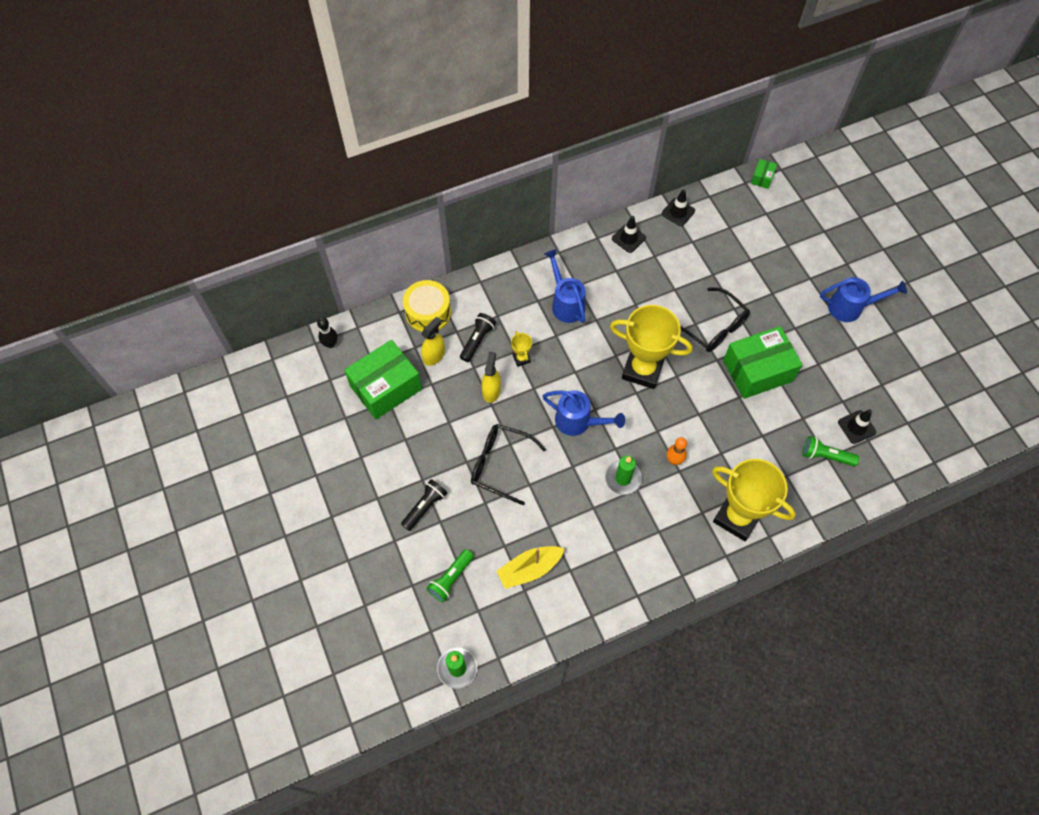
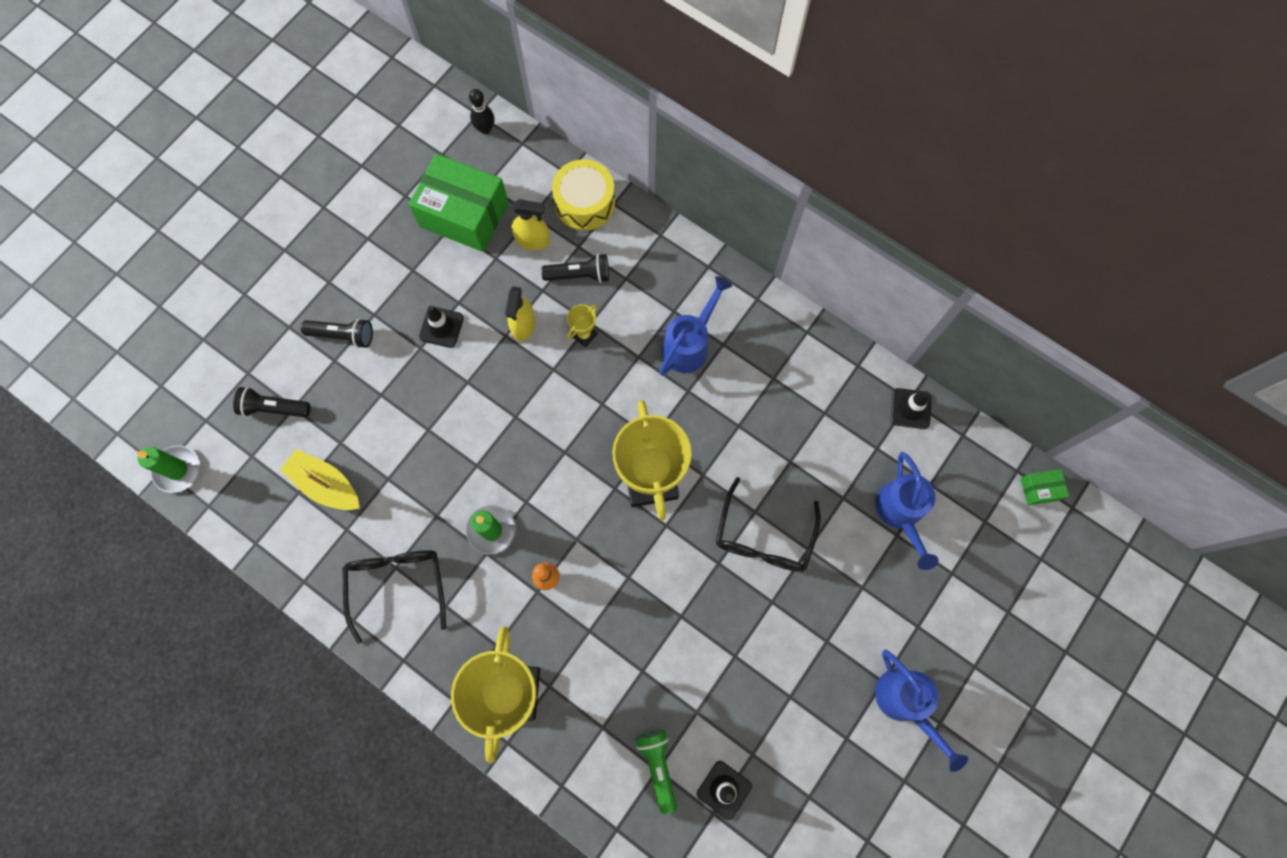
camera: 60 degrees right, 10 degrees up
green flashlight [427,549,474,602] -> black flashlight [233,387,310,417]
black glasses [471,424,546,505] -> black glasses moved to [343,550,446,644]
yellow spray bottle [482,352,501,403] -> yellow spray bottle turned 120 degrees clockwise [505,286,535,342]
blue watering can [543,390,625,436] -> blue watering can moved to [875,452,939,570]
black traffic cone [612,216,646,253] -> black traffic cone moved to [419,306,464,348]
green box [723,326,802,399] -> none

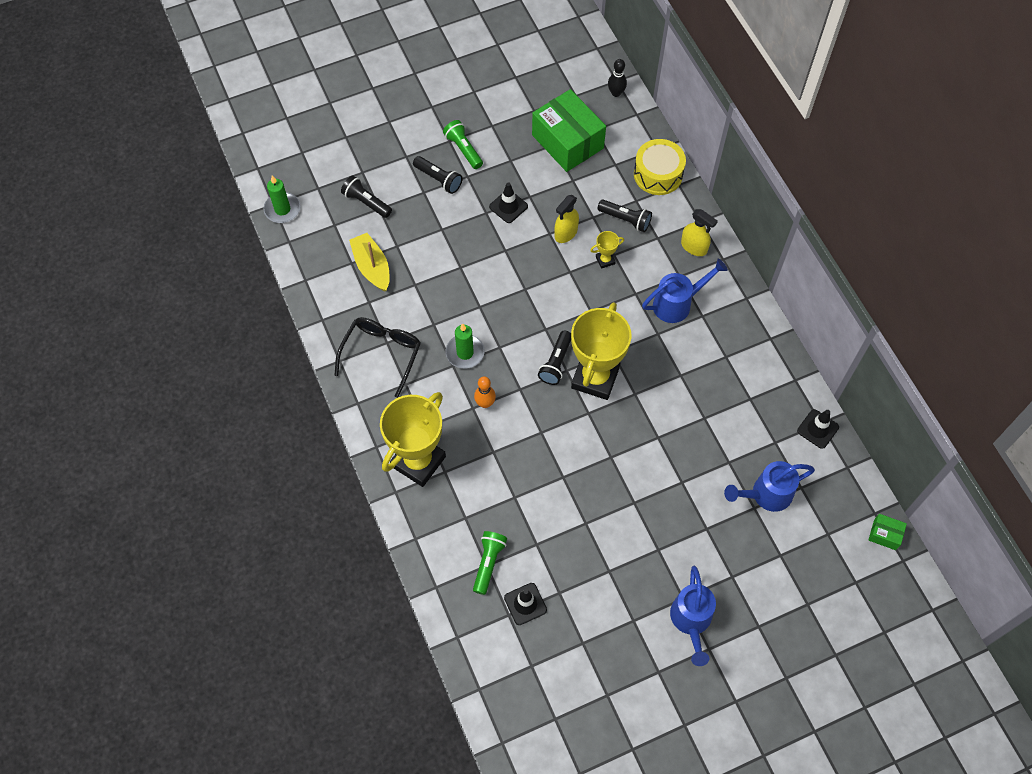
camera: 30 degrees right, 10 degrees down
yellow spray bottle [512,199,550,250] -> yellow spray bottle moved to [681,209,718,256]
black glasses [716,477,821,572] -> none
blue watering can [875,452,939,570] -> blue watering can turned 45 degrees clockwise [724,461,815,512]
none -> green flashlight [443,120,483,169]
none -> black flashlight [538,331,571,385]

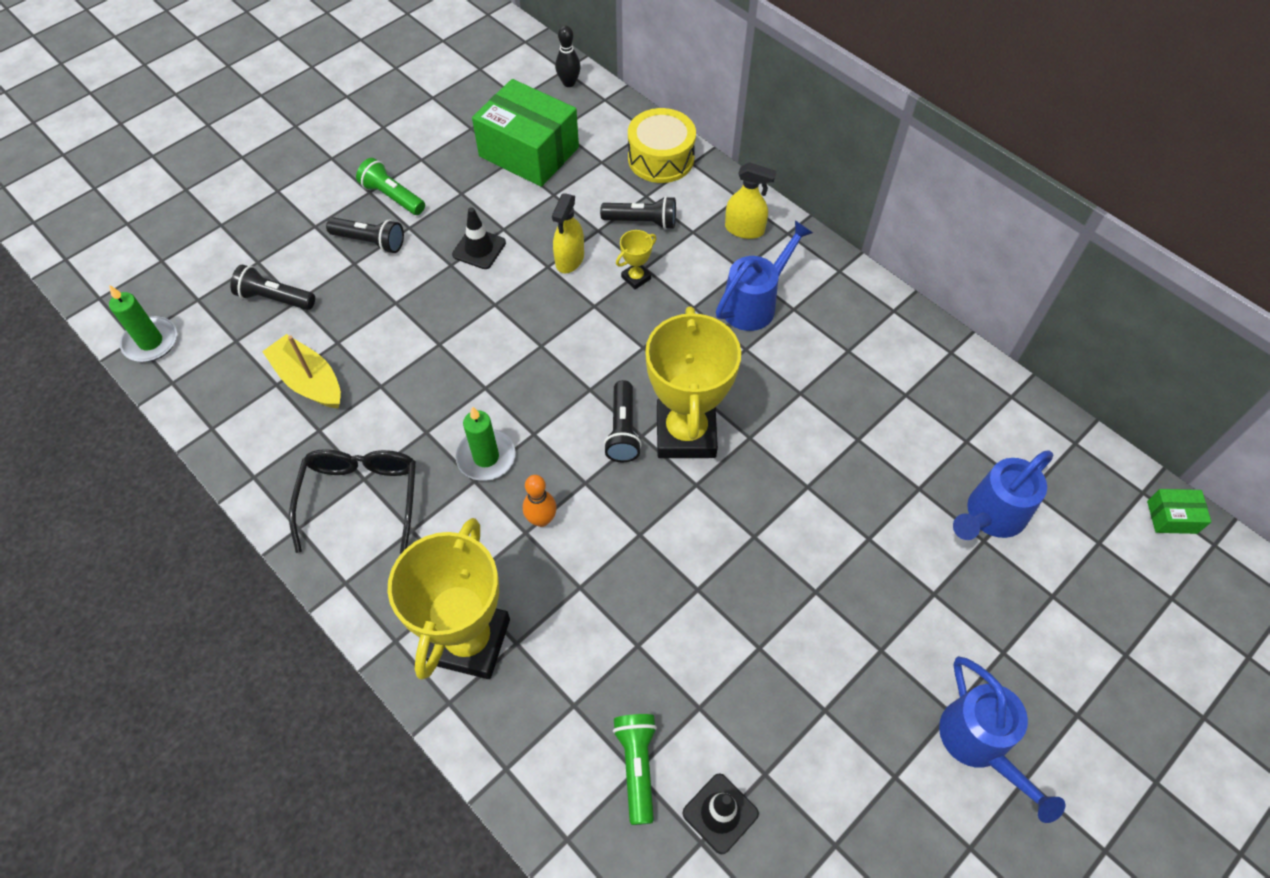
camera: 20 degrees left, 5 degrees down
black traffic cone [797,409,839,449] -> none

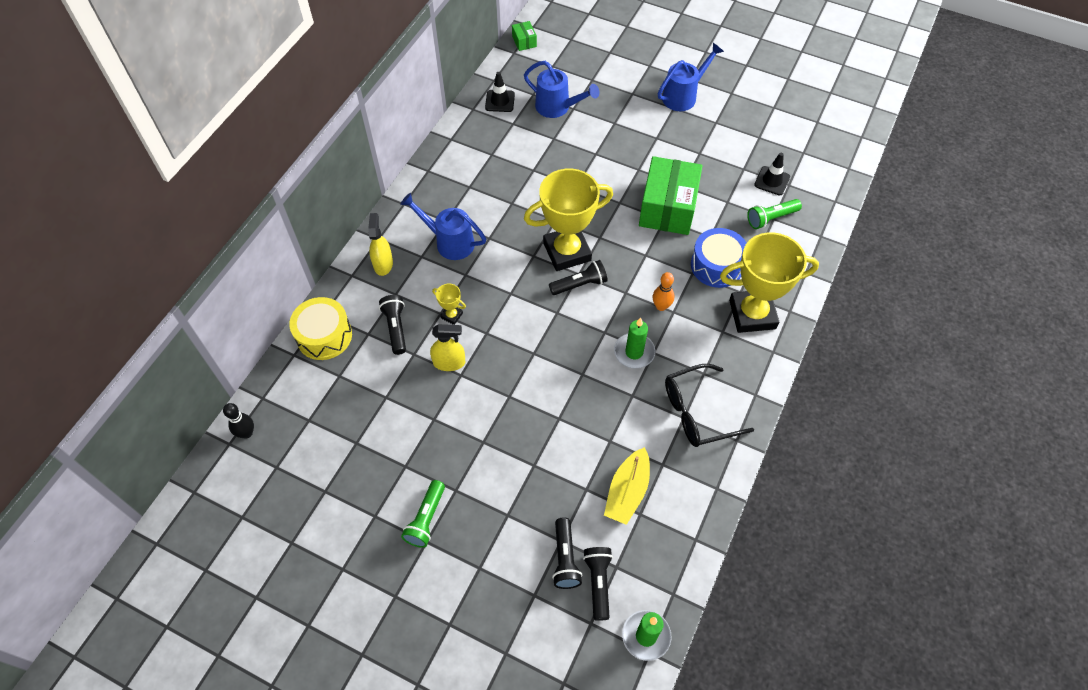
camera: 110 degrees left, 0 degrees up
black flashlight [326,217,404,253] -> black flashlight moved to [583,547,613,621]
black traffic cone [452,207,506,269] -> black traffic cone moved to [485,72,515,112]
green box [472,79,579,187] -> green box moved to [639,156,702,235]
none -> blue drum [691,228,746,288]

